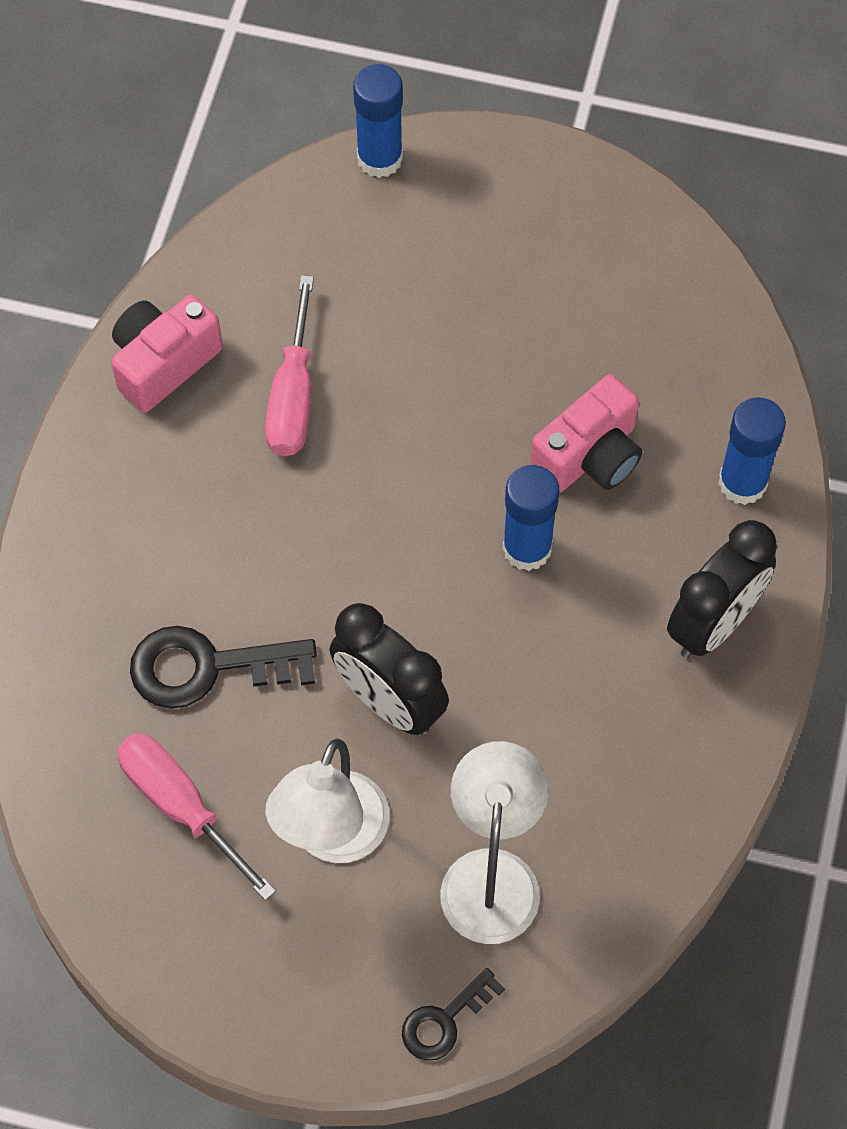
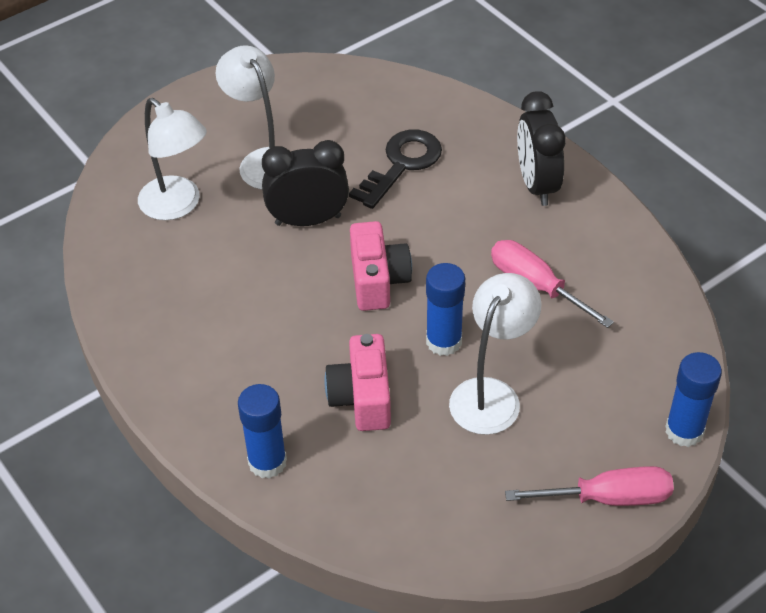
camera: 130 degrees right, 15 degrees down
pink camera [111,295,223,413] -> pink camera moved to [350,221,412,311]
pink screwdriver [117,733,276,901] -> pink screwdriver moved to [505,466,674,506]
black key [402,968,505,1061] -> none
blue glue stick [502,465,560,571] -> blue glue stick moved to [426,263,465,356]
black clock [667,520,777,658] -> black clock moved to [517,91,566,206]
none -> white lamp [449,273,541,435]

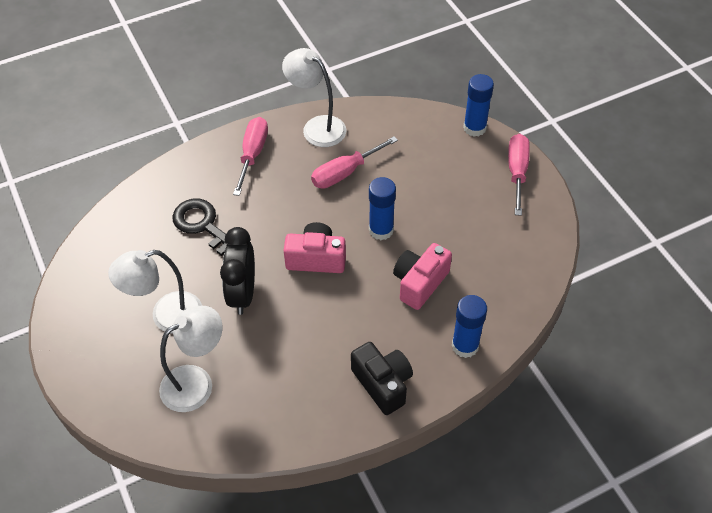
camera: 80 degrees left, 5 degrees up
pink camera [324,334,391,431] -> pink camera turned 120 degrees clockwise [393,243,452,310]
white lamp [449,273,541,435] -> white lamp moved to [282,48,346,147]
black clock [517,91,566,206] -> pink screwdriver [233,117,268,196]
none -> black camera [351,342,413,415]

